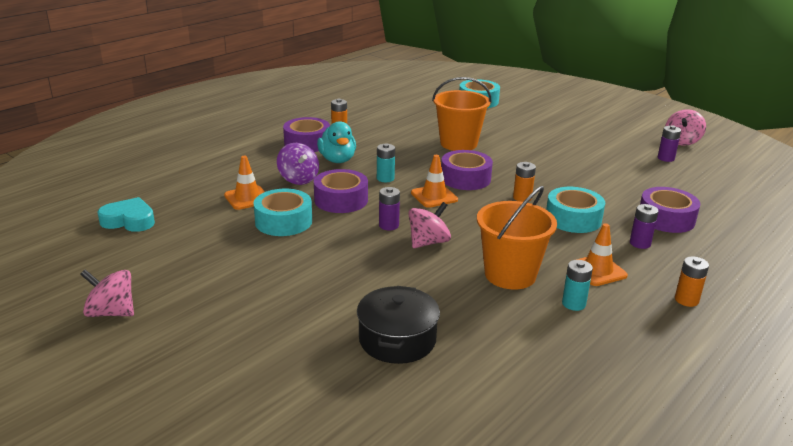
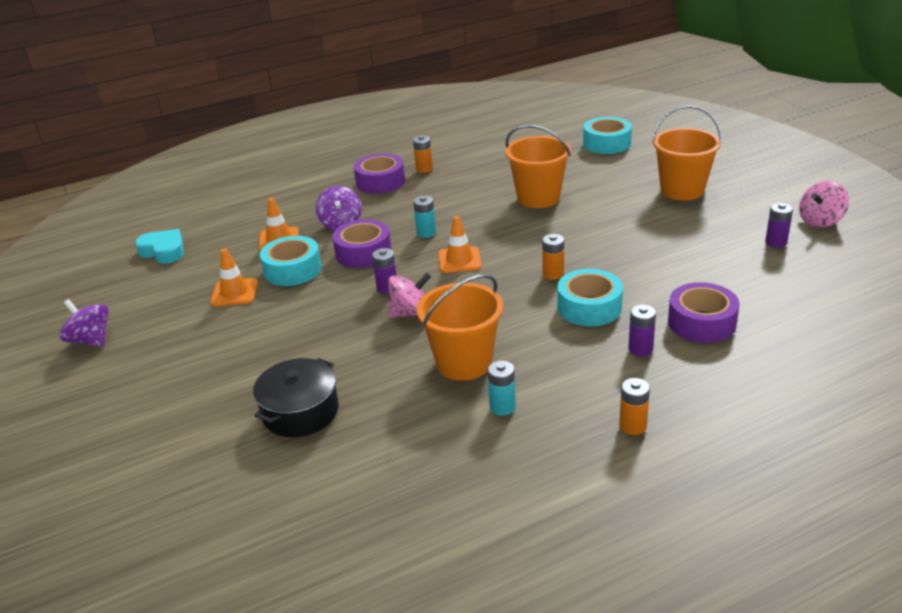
camera: 25 degrees right, 5 degrees up
pink spinning top [80,269,134,317] -> purple spinning top [59,299,109,347]
turquoise duck [317,121,356,163] -> none
purple tape [441,150,493,190] -> none
orange traffic cone [576,223,628,286] -> orange traffic cone moved to [210,248,258,306]
none -> orange bucket [652,105,722,201]

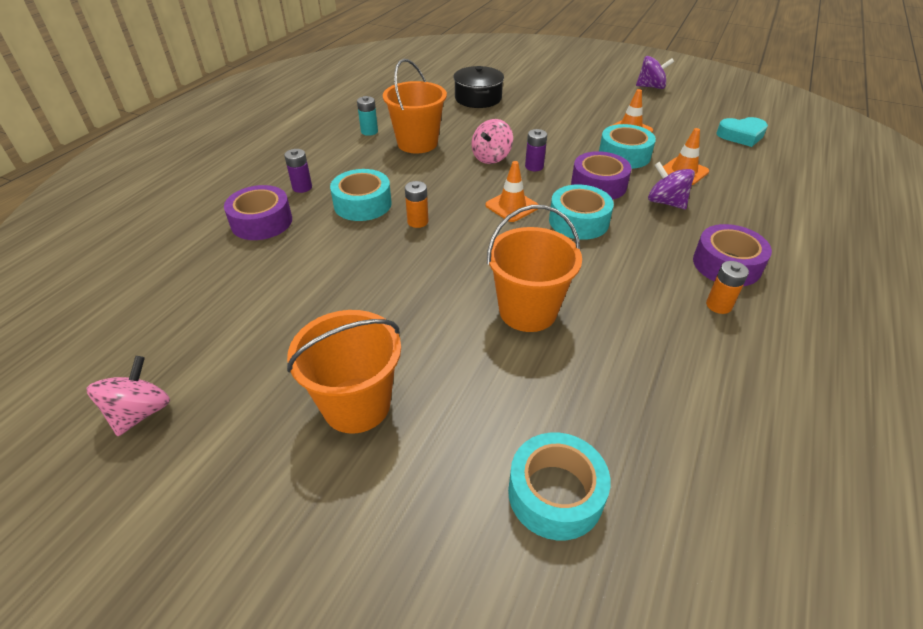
camera: 140 degrees right, 10 degrees up
turquoise battery [413,196,436,238] -> turquoise tape [549,184,614,240]
orange battery [619,378,650,435] -> none
purple battery [765,203,793,248] -> none

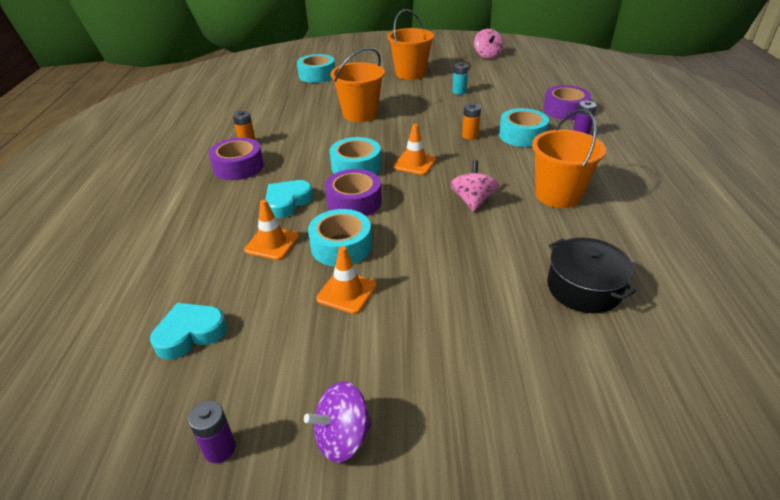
camera: 155 degrees right, 5 degrees down
turquoise battery [357,96,378,136] -> turquoise battery moved to [452,62,468,95]
purple battery [525,129,547,171] -> purple battery moved to [188,400,236,463]
purple spinning top [648,162,695,209] -> turquoise heart [266,180,313,218]

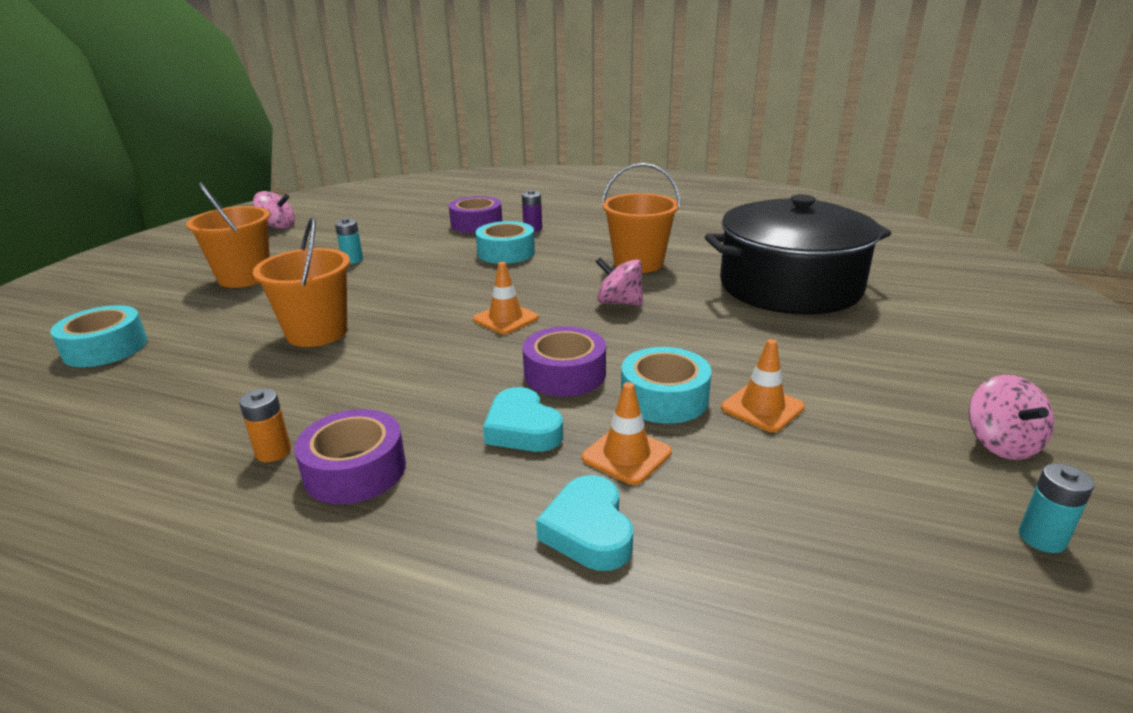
camera: 70 degrees left, 10 degrees down
turquoise heart [150,303,227,360] -> turquoise heart moved to [536,475,633,571]
purple battery [188,400,236,463] -> turquoise battery [1019,463,1094,553]
purple spinning top [304,381,373,463] -> pink spinning top [969,375,1054,460]
turquoise tape [330,137,381,174] -> none
orange battery [462,103,481,140] -> none
black pot [547,238,636,313] -> black pot [705,194,891,315], size x1.97

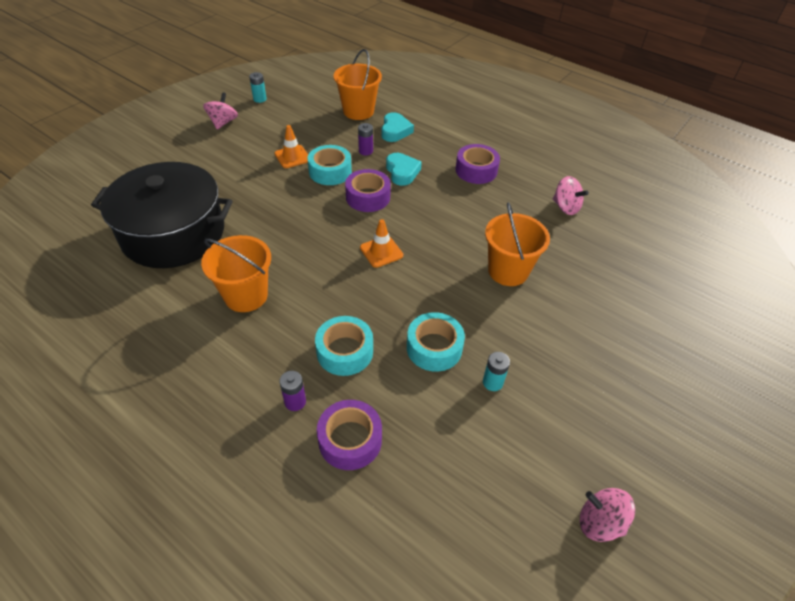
camera: 165 degrees left, 20 degrees up
turquoise tape [50,305,147,367] -> turquoise tape moved to [407,312,465,372]
orange bucket [186,182,270,288] -> orange bucket moved to [333,49,382,120]
orange battery [239,388,291,462] -> none
orange traffic cone [582,382,672,485] -> purple battery [358,123,373,155]
pink spinning top [596,257,643,306] -> pink spinning top moved to [553,176,589,215]

